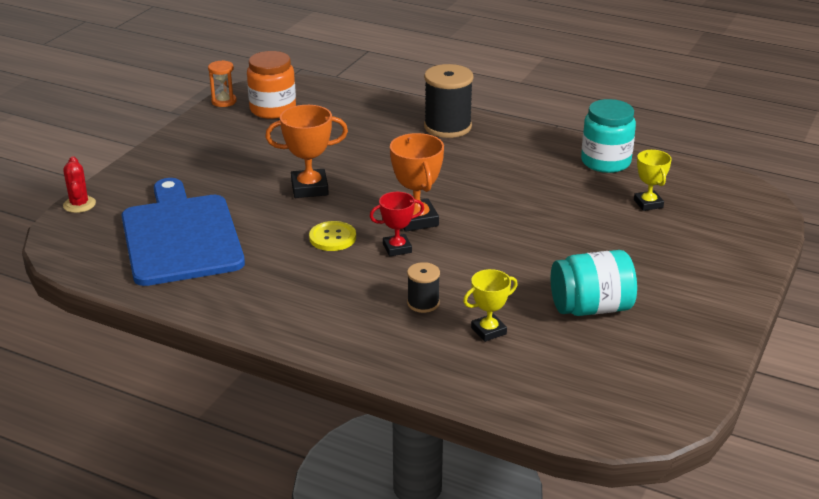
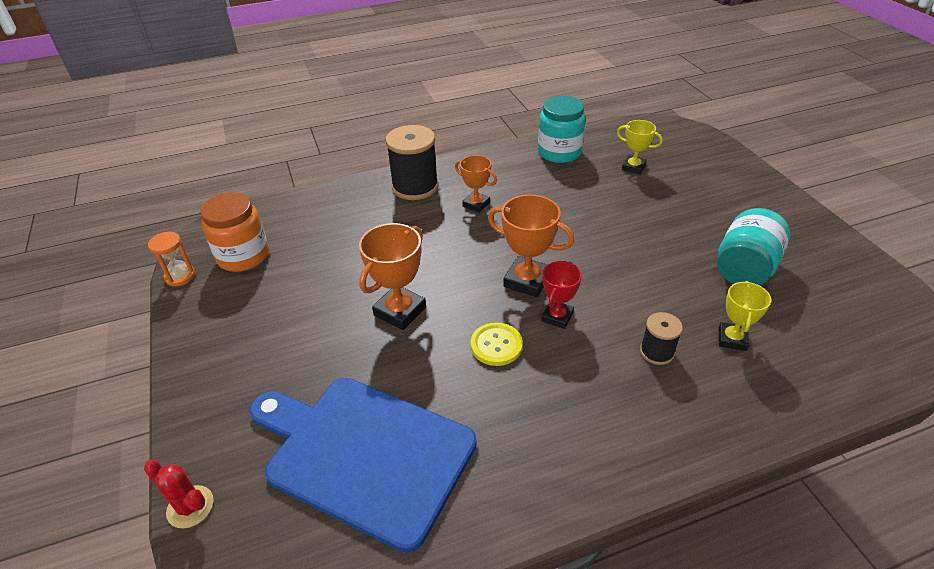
camera: 45 degrees left, 10 degrees up
none -> orange trophy [455,155,497,213]

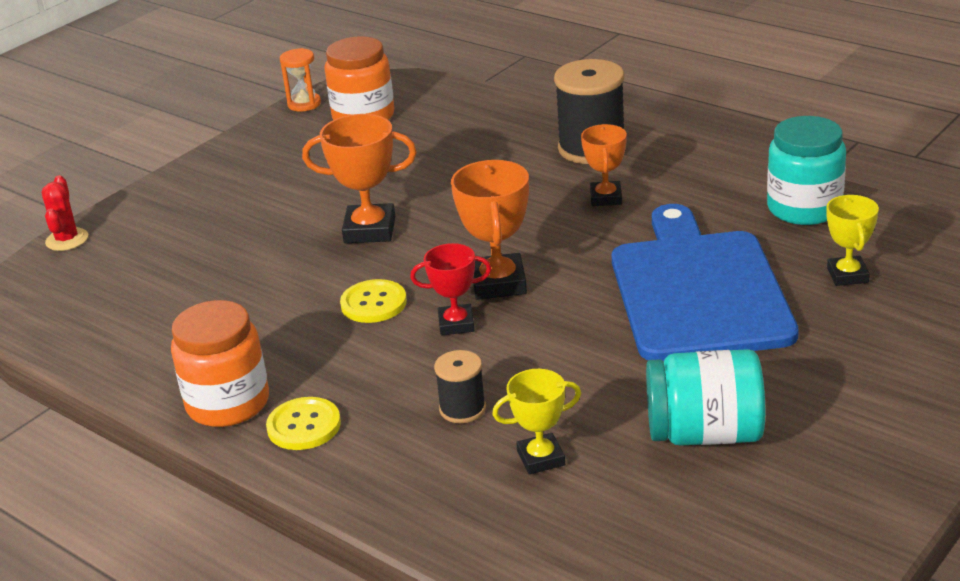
camera: 60 degrees right, 10 degrees down
blue cutting board [250,378,477,552] -> blue cutting board moved to [612,204,799,362]
none -> orange jar [171,300,269,427]
none -> yellow button [266,397,341,450]

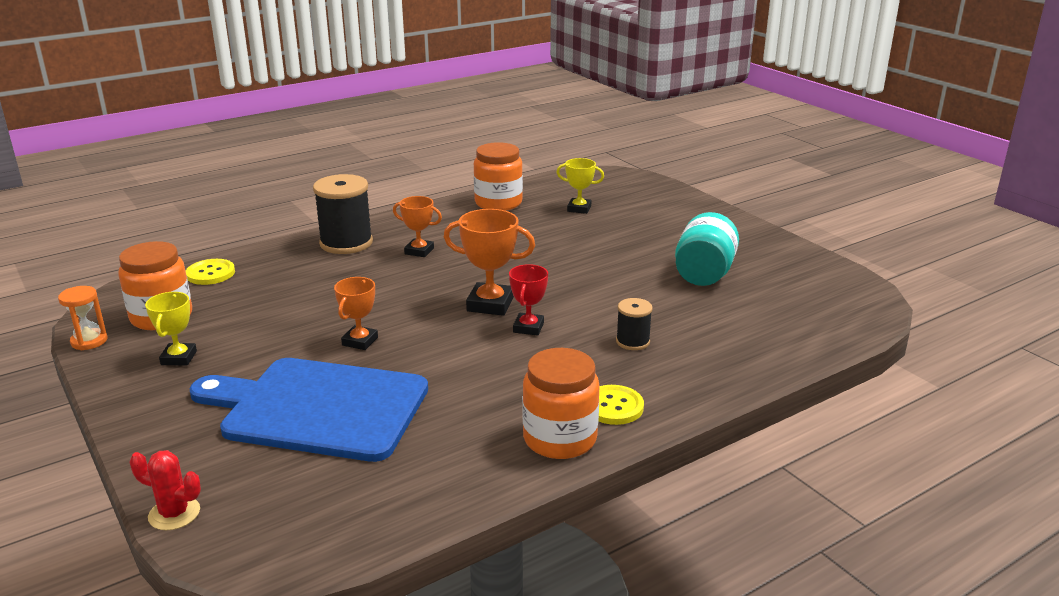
camera: 75 degrees left, 5 degrees down
orange trophy [302,114,417,243] -> orange trophy [334,277,378,350], size x0.64
yellow button [340,279,407,323] -> yellow button moved to [186,259,235,285]
yellow trophy [492,369,581,475] -> yellow trophy moved to [145,292,197,366]
blue cutting board [612,204,799,362] -> blue cutting board moved to [189,358,428,462]
turquoise jar [767,116,846,225] -> orange jar [474,142,523,211]

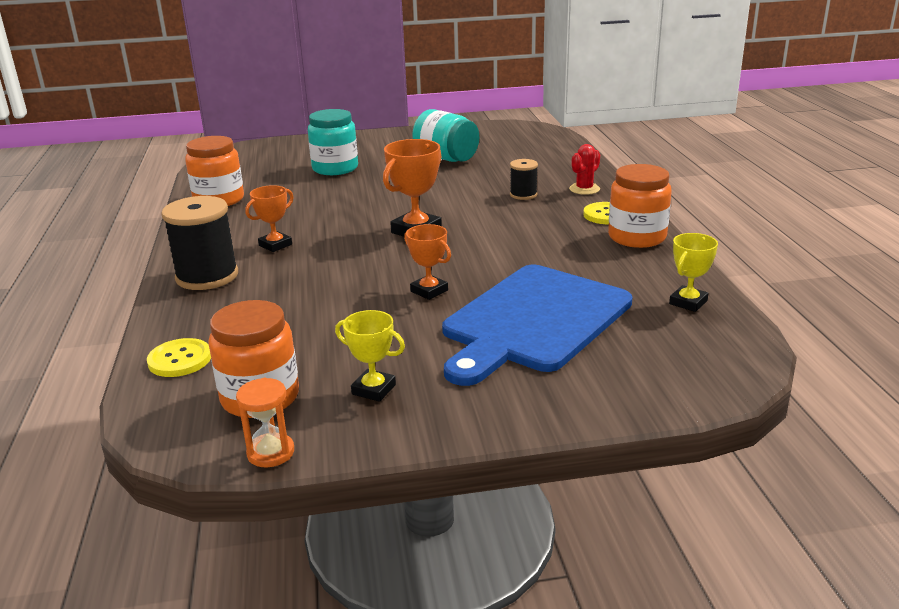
camera: 65 degrees left, 0 degrees up
red cactus [130,450,201,530] -> red cactus moved to [569,144,600,195]
red trophy [509,264,548,336] -> none
yellow trophy [556,158,604,214] -> yellow trophy moved to [669,233,718,312]
none -> turquoise jar [308,109,358,175]

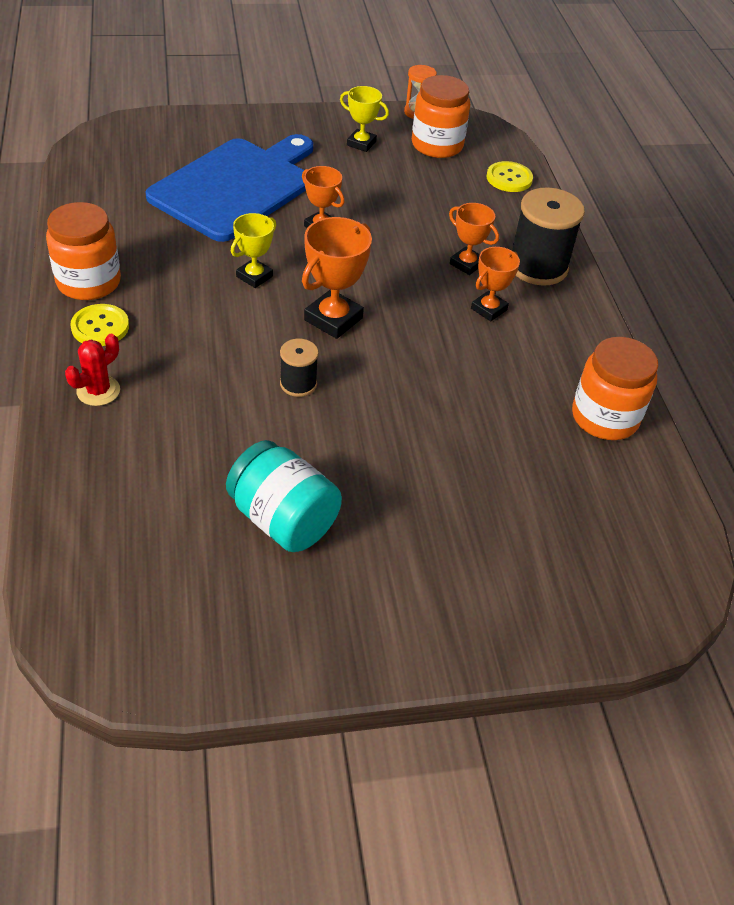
camera: 175 degrees right, 20 degrees up
turquoise jar [308,109,358,175] -> none
black spool [510,159,538,200] -> black spool moved to [280,339,319,397]
yellow trophy [669,233,718,312] -> yellow trophy moved to [231,213,276,288]
none -> orange trophy [449,203,499,275]

